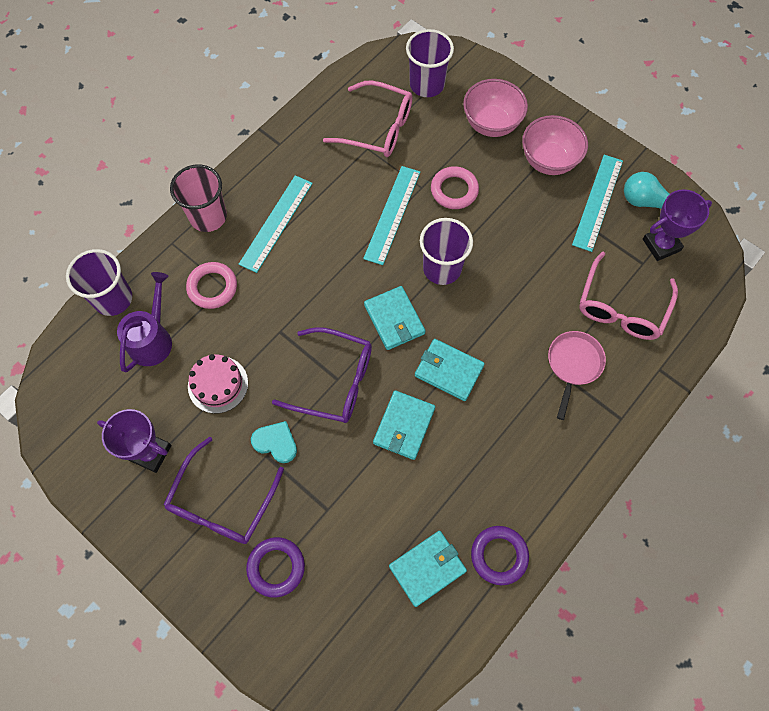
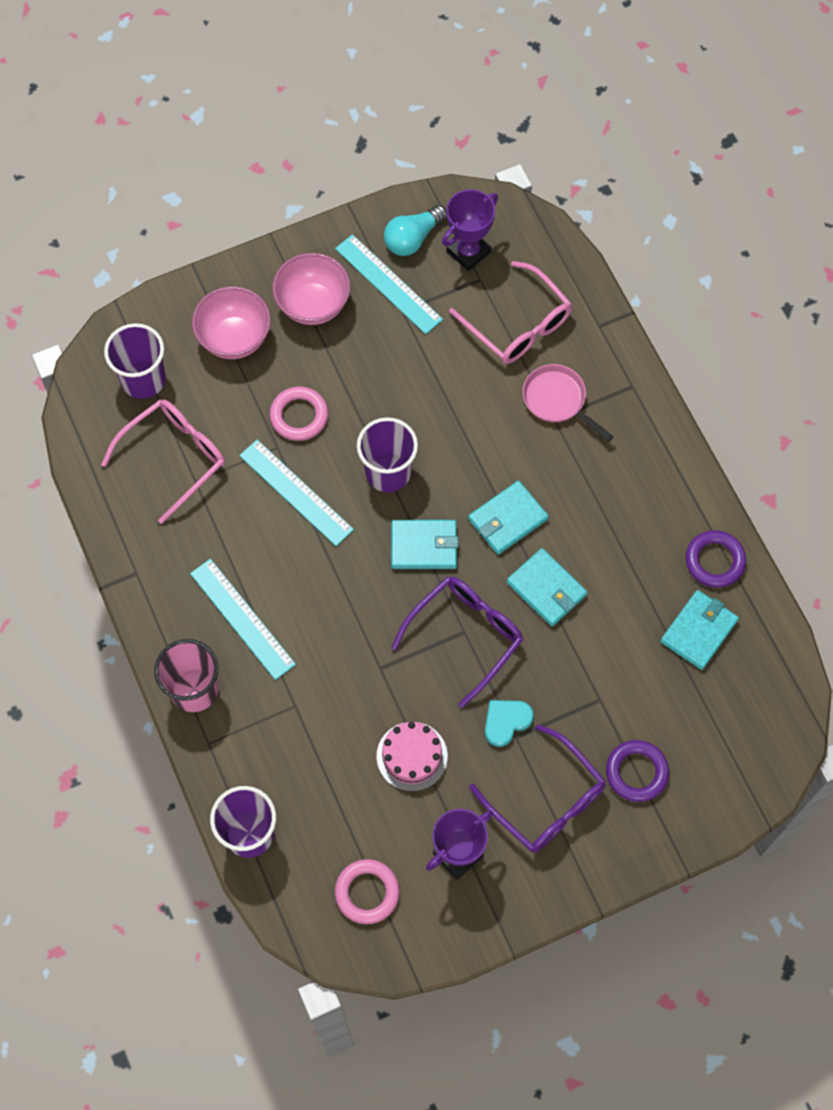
camera: 65 degrees left, 0 degrees up
purple watering can [117,272,172,372] -> none
pink ring [186,262,237,309] -> pink ring moved to [335,859,400,924]
turquoise wallet [389,531,467,607] -> turquoise wallet turned 45 degrees clockwise [660,590,739,670]
purple trophy [643,189,712,261] -> purple trophy turned 45 degrees clockwise [442,189,498,271]

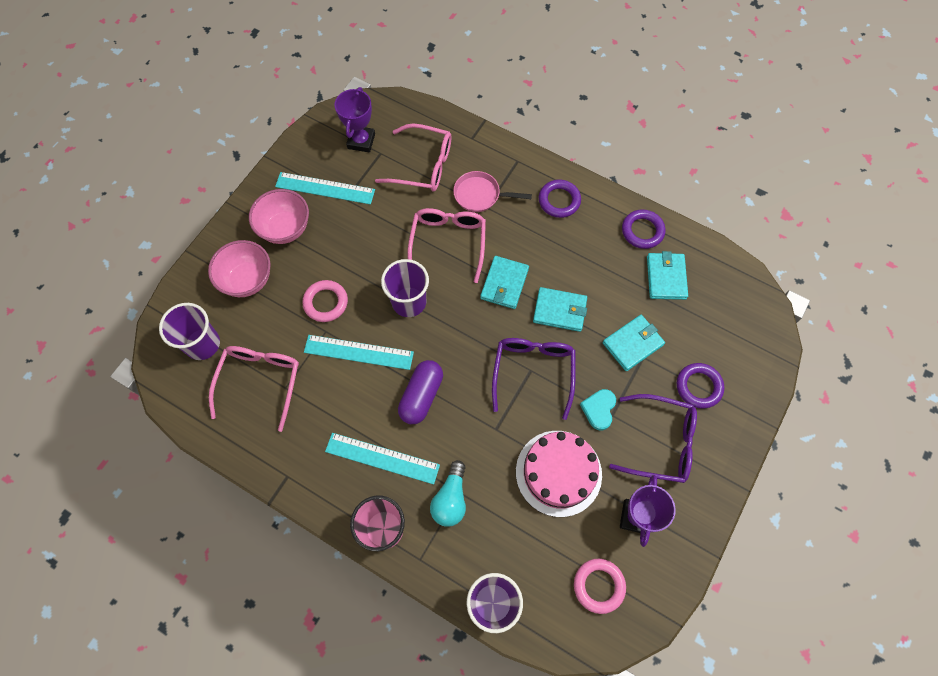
camera: 35 degrees left, 0 degrees up
pink cake [377,722,448,791] -> pink cake [516,431,602,517], size x1.55
turquoise light bulb [384,205,447,256] -> turquoise light bulb moved to [430,460,466,527]
turquoise wallet [391,520,459,569] -> turquoise wallet moved to [602,315,665,371]
none -> purple capsule [398,360,443,424]
none -> pink glasses [407,208,486,283]
none -> purple ring [539,180,581,218]

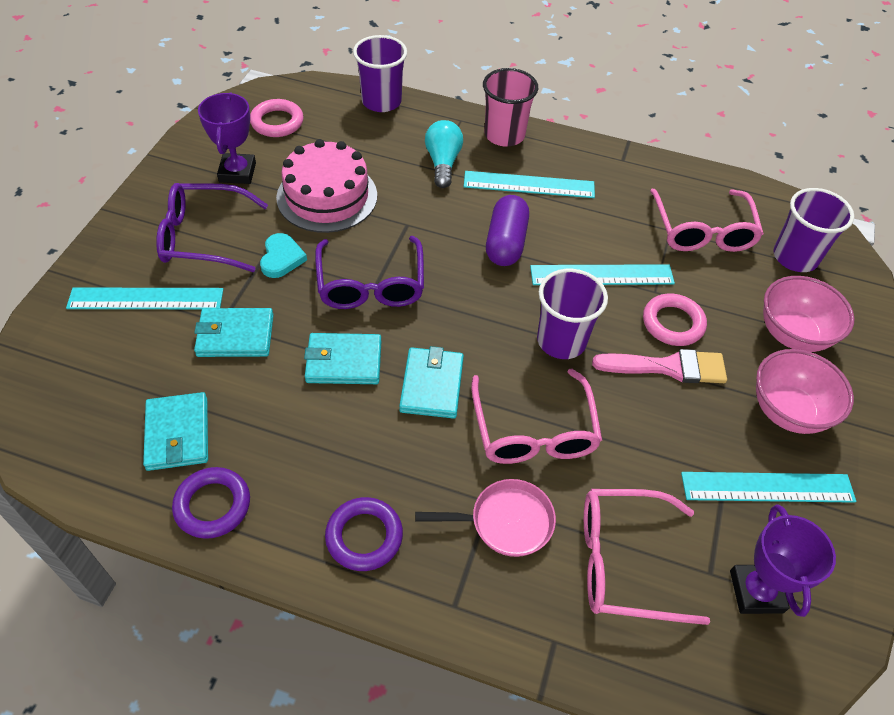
camera: 165 degrees right, 15 degrees down
turquoise wallet [602,315,665,371] -> turquoise wallet turned 45 degrees clockwise [194,308,274,357]
purple ring [677,363,725,408] -> turquoise ruler [66,288,223,309]
none -> pink brush [592,349,727,383]

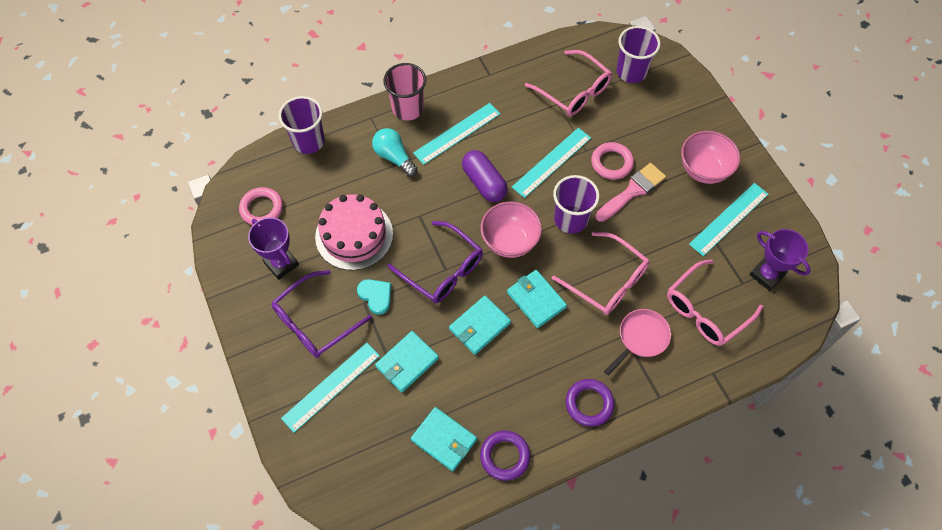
camera: 40 degrees left, 10 degrees up
pink bowl [763,276,854,352] -> pink bowl moved to [481,202,542,258]

